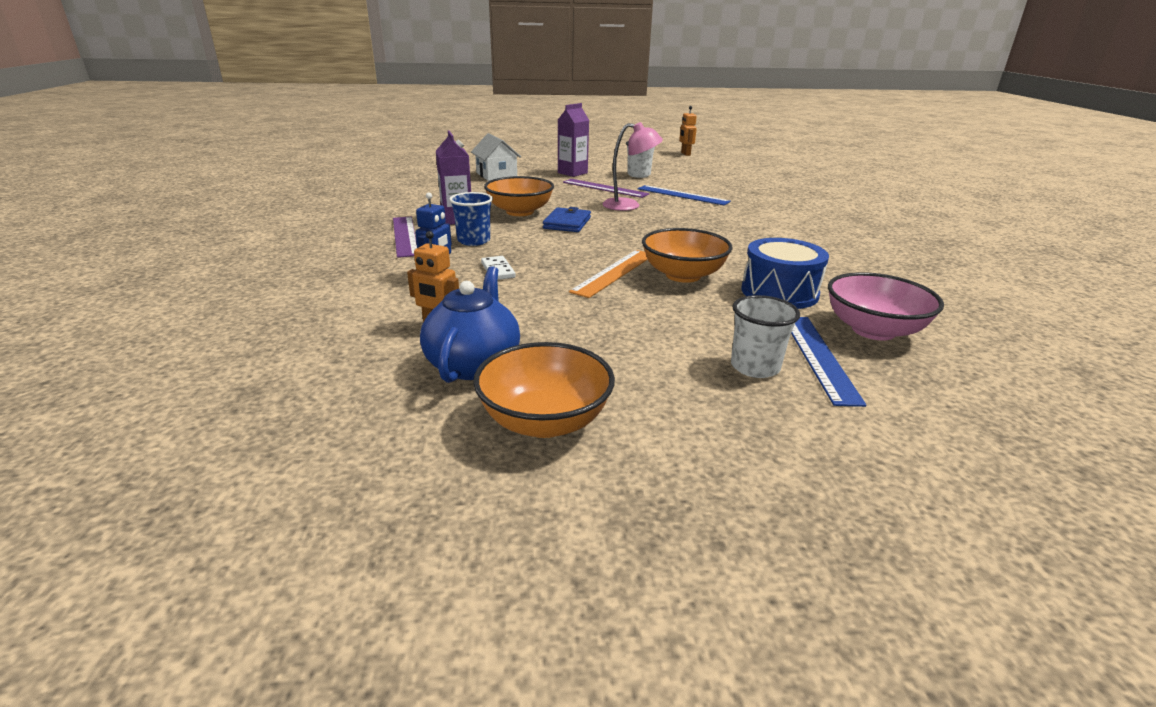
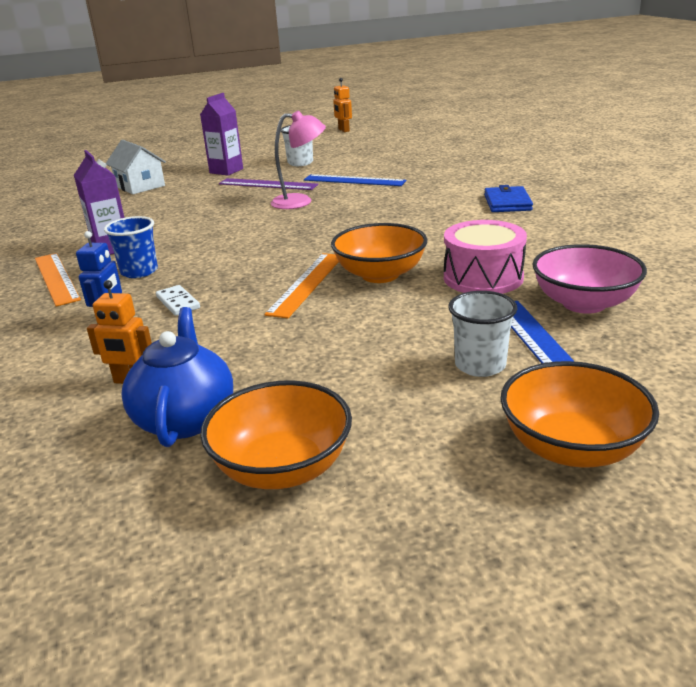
camera: 10 degrees left, 0 degrees up
purple ruler [393,217,417,258] -> orange ruler [35,253,81,307]
orange bowl [484,176,554,216] -> orange bowl moved to [500,361,659,468]
blue wallet [543,207,591,232] -> blue wallet moved to [484,185,533,212]
blue drum [741,238,829,309] -> pink drum [444,220,527,294]

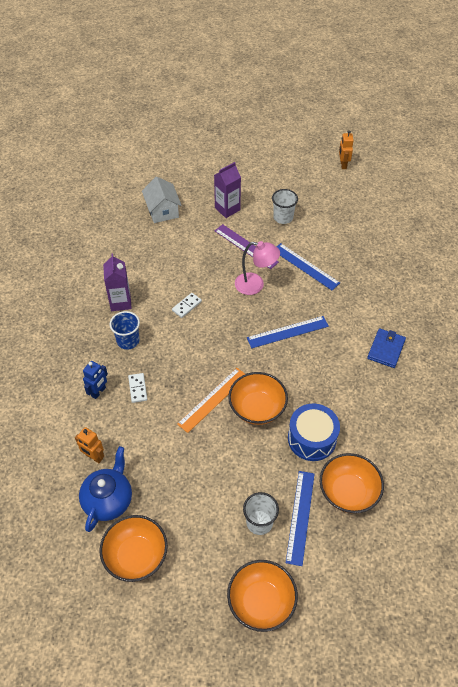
camera: 20 degrees right, 25 degrees up
orange ruler [35,253,81,307] -> none
pink drum [444,220,527,294] -> blue drum [288,404,340,461]
pink bowl [532,244,647,314] -> orange bowl [320,453,384,513]
none -> white domino [172,293,202,318]
none -> blue ruler [247,316,329,348]

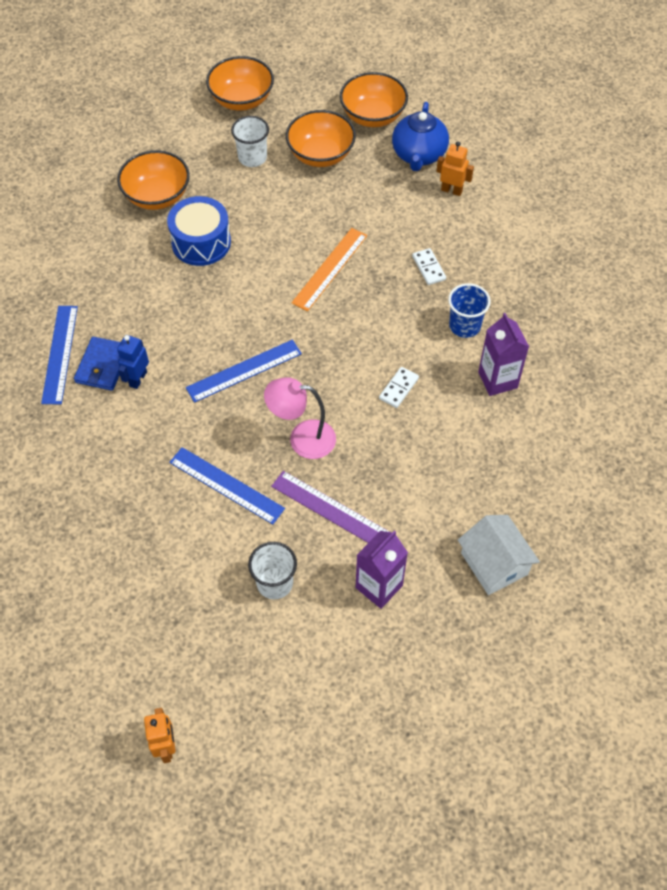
camera: 170 degrees right, 5 degrees up
blue robot [83,361,108,399] -> blue robot moved to [117,335,149,389]
orange bowl [228,372,288,425] -> orange bowl moved to [286,110,356,167]
blue ruler [286,471,315,566] -> blue ruler moved to [41,306,78,404]

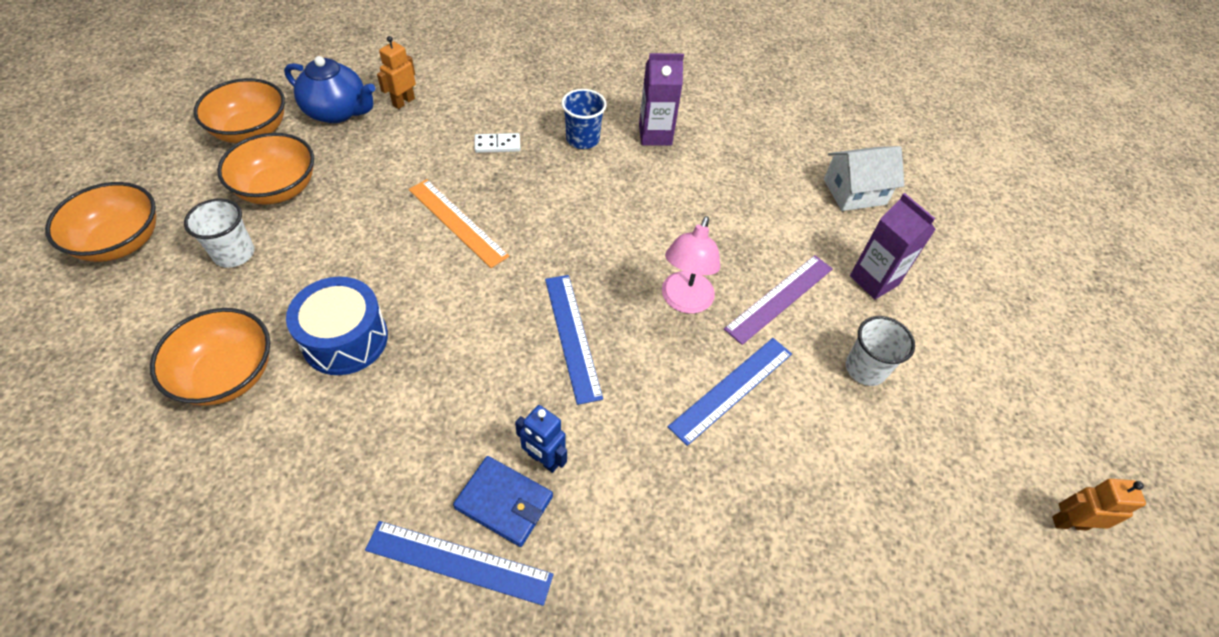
camera: 80 degrees left, 5 degrees down
white domino [379,367,419,408] -> none

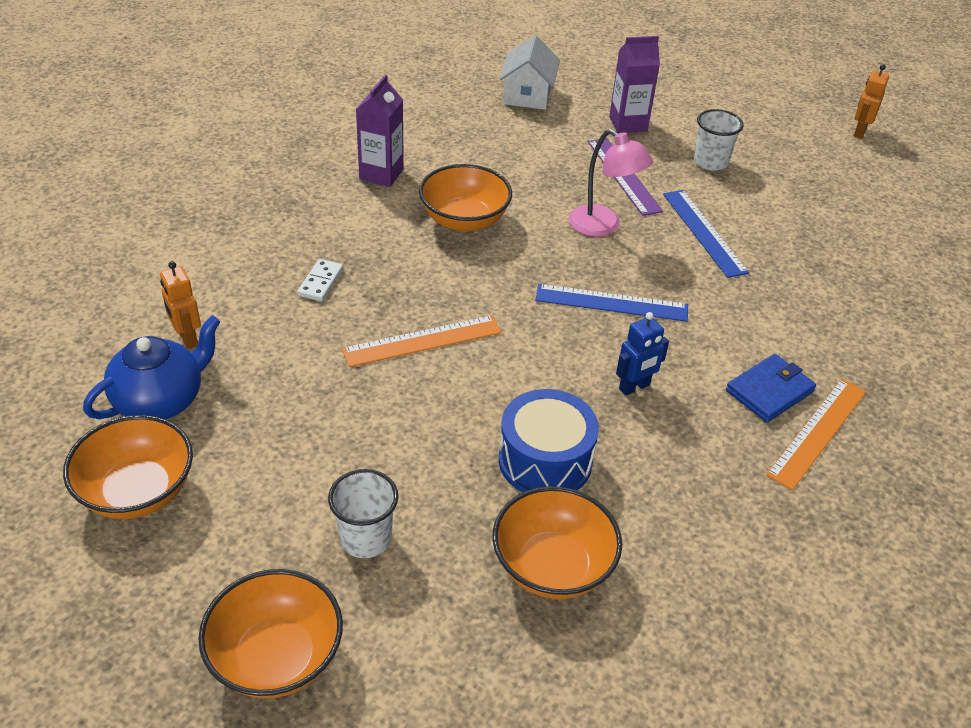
camera: 65 degrees left, 10 degrees down
orange bowl [217,133,314,205] -> orange bowl moved to [419,164,512,232]
blue ruler [365,521,554,606] -> orange ruler [766,379,866,490]
blue robot [515,405,567,473] -> blue robot moved to [616,312,669,396]
blue cup [561,89,607,149] -> none

